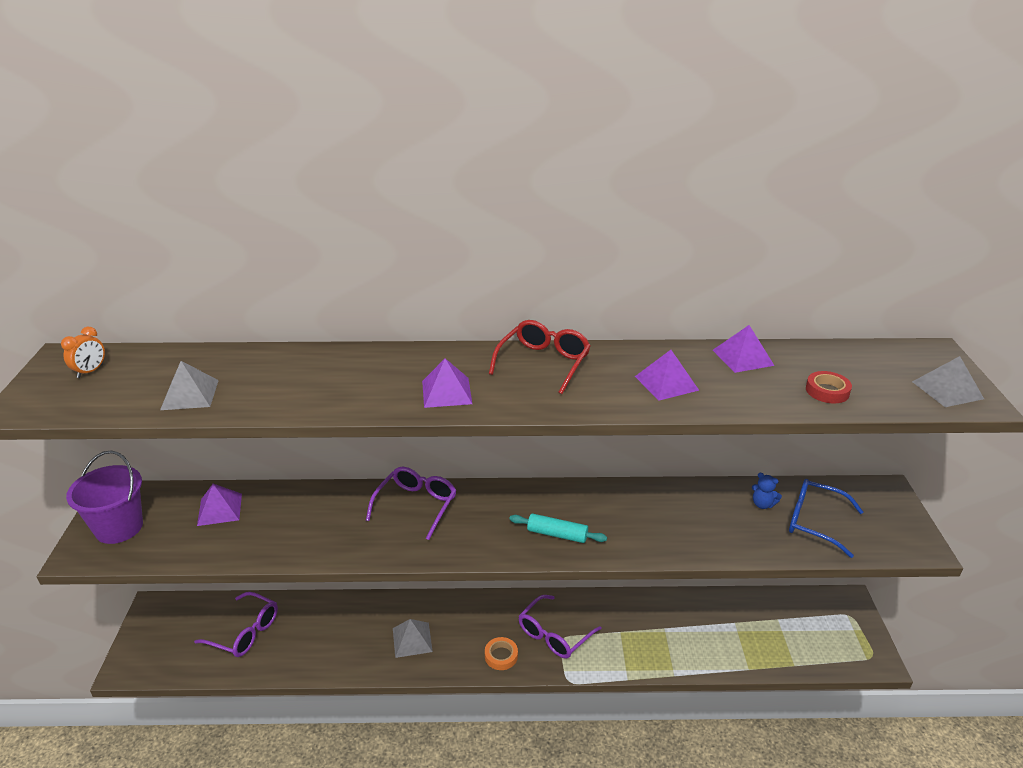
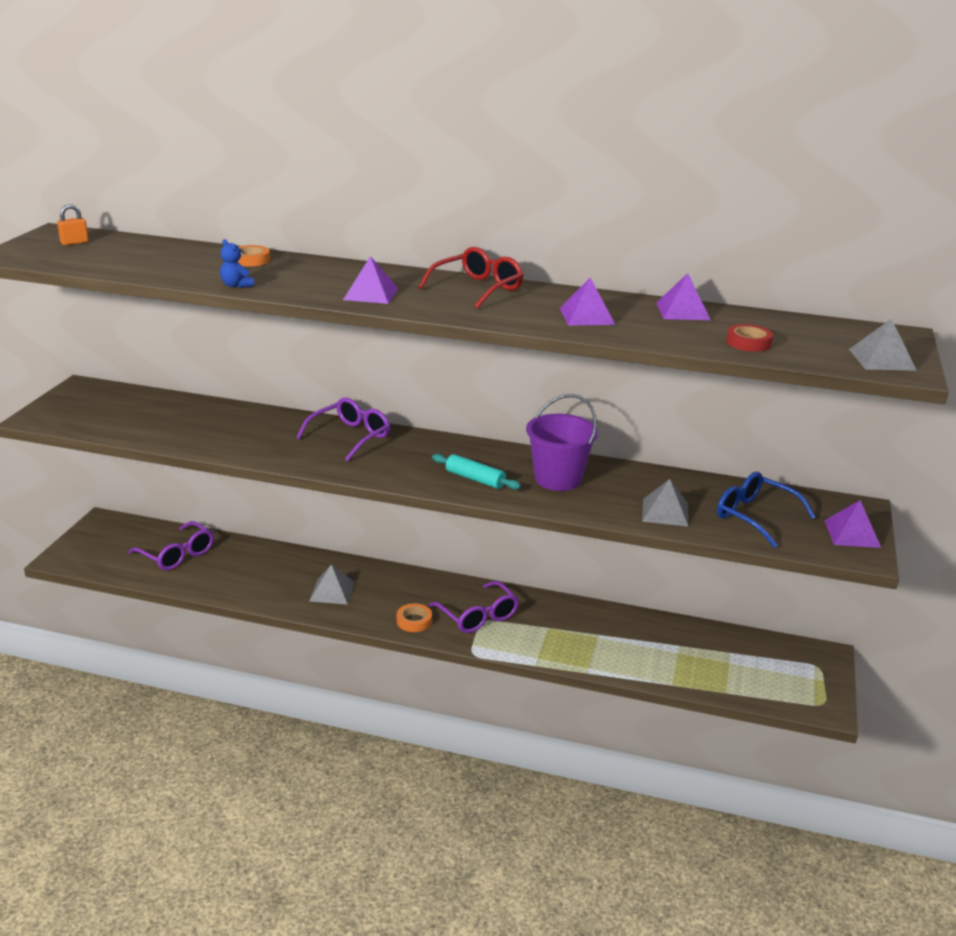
camera: 15 degrees right, 5 degrees down
orange clock [61,327,105,378] -> orange padlock [57,204,89,245]
purple bucket [66,450,143,544] -> purple bucket moved to [526,394,598,491]
grey pyramid [160,361,219,410] -> grey pyramid moved to [642,479,688,527]
purple pyramid [197,484,242,526] -> purple pyramid moved to [824,500,881,548]
purple glasses [519,595,602,658] -> purple glasses turned 90 degrees counterclockwise [429,581,519,633]
blue teddy bear [752,473,782,509] -> blue teddy bear moved to [220,239,254,288]
none -> orange tape [237,245,270,267]

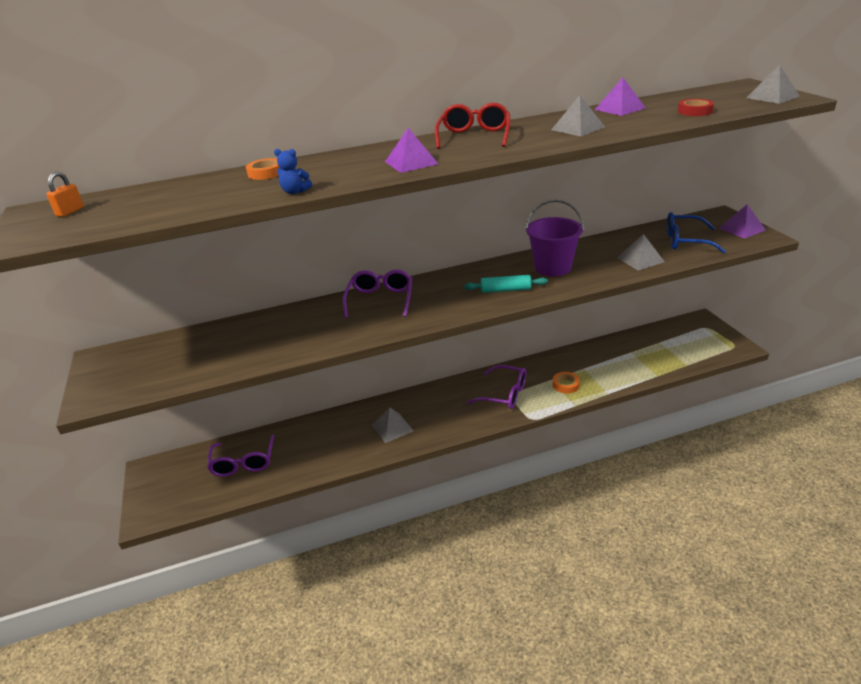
camera: 30 degrees left, 5 degrees up
purple glasses [128,521,214,570] -> purple glasses turned 75 degrees clockwise [207,435,274,477]
orange tape [397,603,432,632] -> orange tape moved to [553,372,580,394]
purple pyramid [560,278,615,325] -> grey pyramid [551,95,605,137]

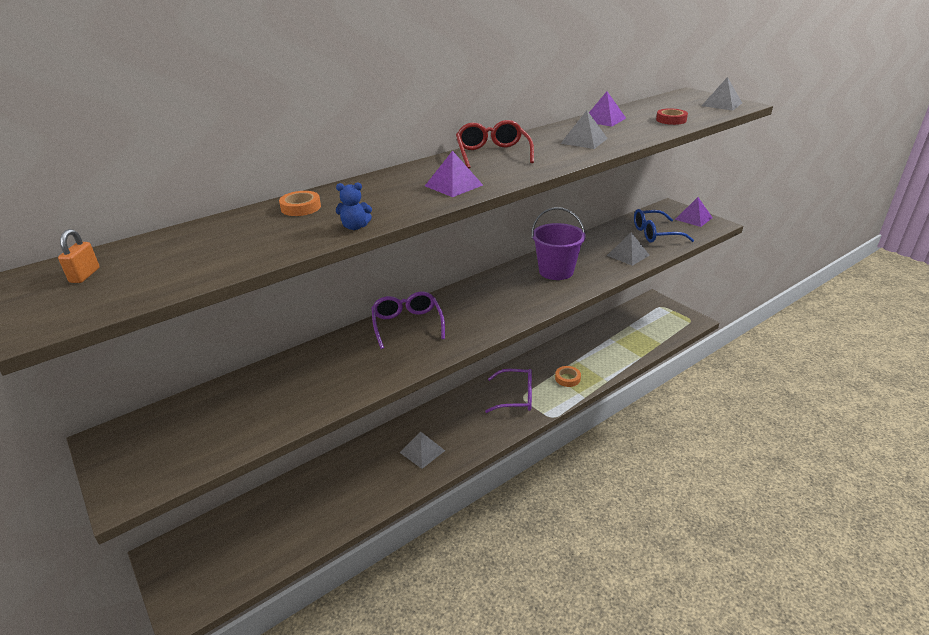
camera: 20 degrees left, 0 degrees up
purple glasses [207,435,274,477] -> none
turquoise rolling pin [464,275,548,293] -> none

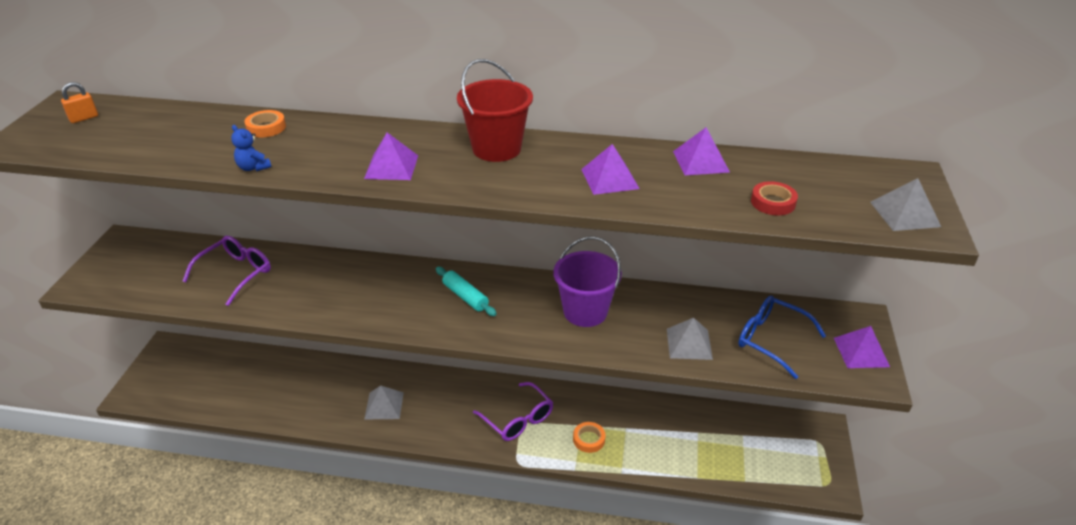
camera: 45 degrees right, 5 degrees up
purple glasses [372,292,445,349] -> purple glasses moved to [183,236,271,306]
red glasses [456,120,534,168] -> red bucket [457,59,533,162]
grey pyramid [560,110,608,149] -> purple pyramid [581,144,640,195]
none -> turquoise rolling pin [436,267,497,316]

